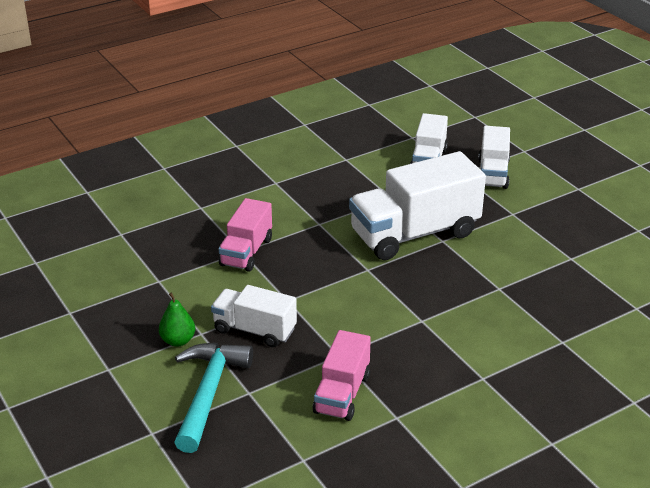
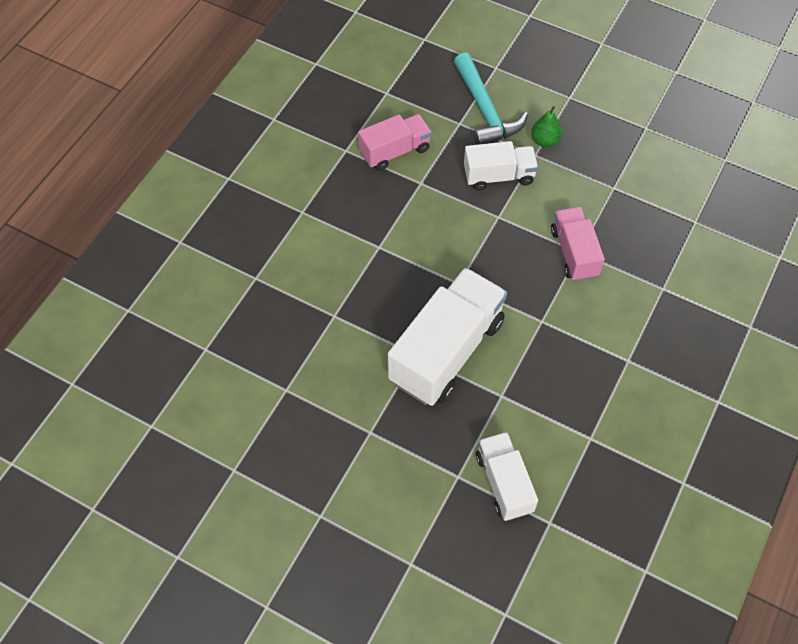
camera: 150 degrees right, 25 degrees up
pink truck [313,330,371,421] -> pink truck turned 75 degrees clockwise [358,114,432,171]
white truck [478,126,510,189] -> none

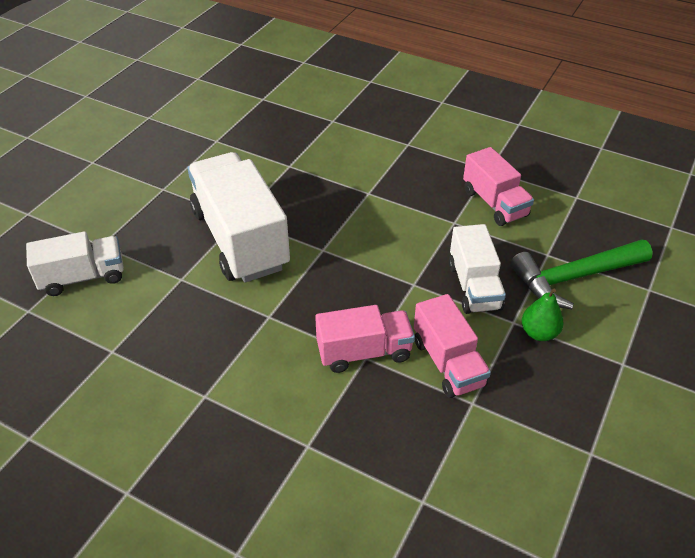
camera: 90 degrees right, 15 degrees down
white truck [388,268,507,406] -> white truck turned 150 degrees counterclockwise [187,152,290,283]
turquoise hammer [454,52,528,145] -> green hammer [510,239,653,309]
none -> pink truck [414,294,491,398]

